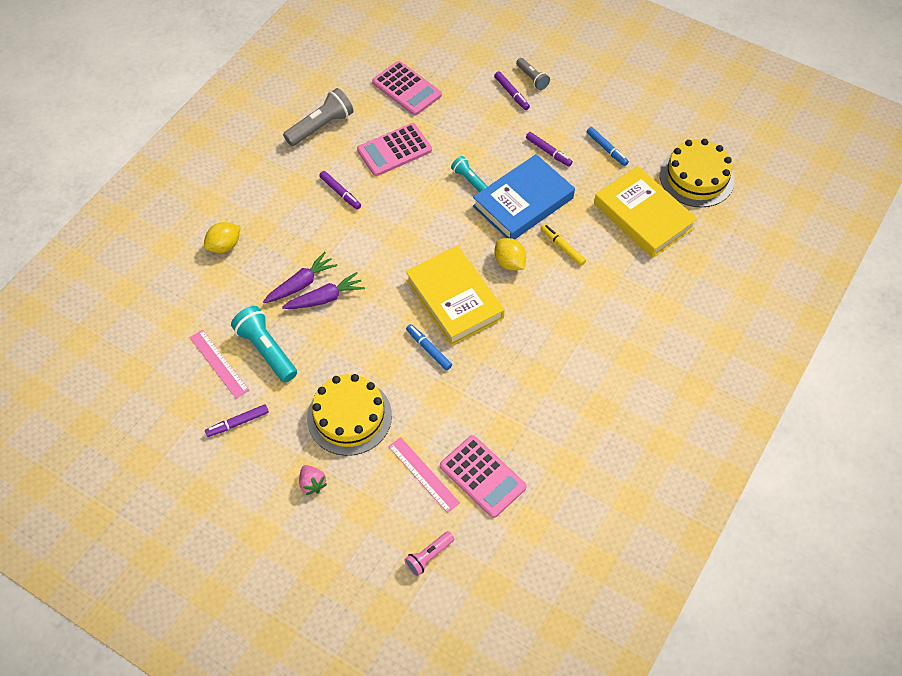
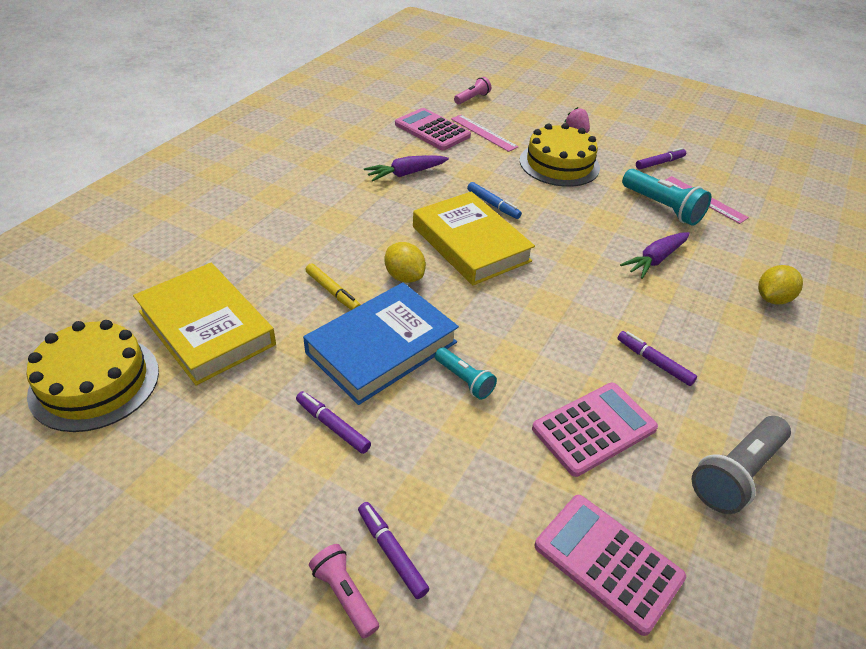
camera: 175 degrees right, 15 degrees down
purple carrot [282,272,365,309] -> purple carrot moved to [364,155,449,181]
grey flashlight [516,58,550,90] -> pink flashlight [309,544,379,638]
blue marker [586,127,629,166] -> none

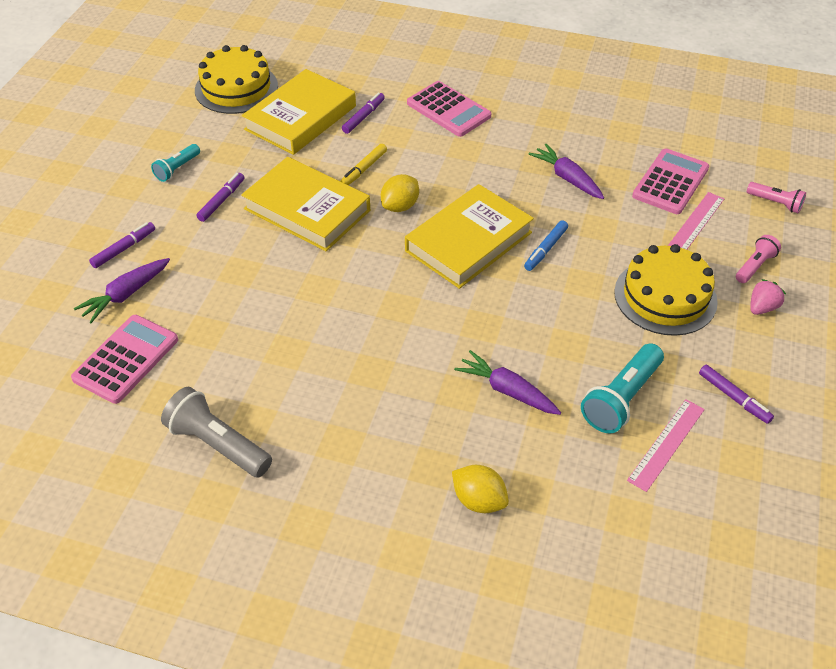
camera: 80 degrees right, 5 degrees up
blue book [303,283,459,405] -> yellow book [241,157,370,251]
pink flashlight [309,544,379,638] -> pink flashlight moved to [736,235,781,283]
turquoise flashlight [435,347,497,400] -> turquoise flashlight moved to [151,144,200,182]
pink calculator [532,383,658,477] -> pink calculator moved to [407,81,491,137]
purple marker [617,331,697,386] -> purple marker moved to [342,93,385,134]
none -> purple carrot [74,258,170,323]

